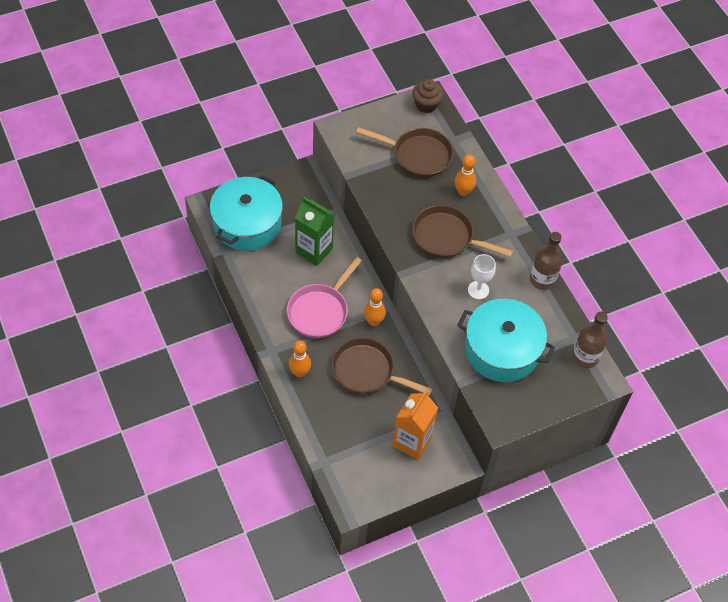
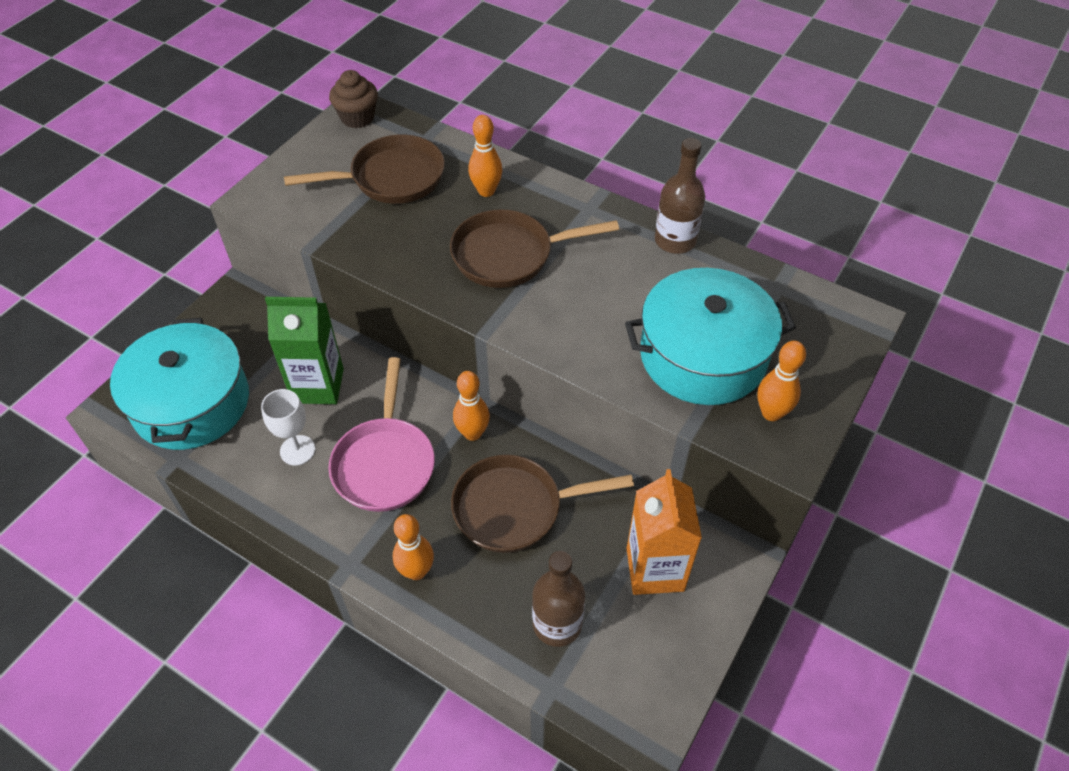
camera: 30 degrees left, 5 degrees down
white goblet [468,254,496,300] -> white goblet moved to [261,389,315,465]
brown bottle [572,311,608,368] -> brown bottle moved to [532,551,585,647]
none -> orange bowling pin [757,341,806,421]

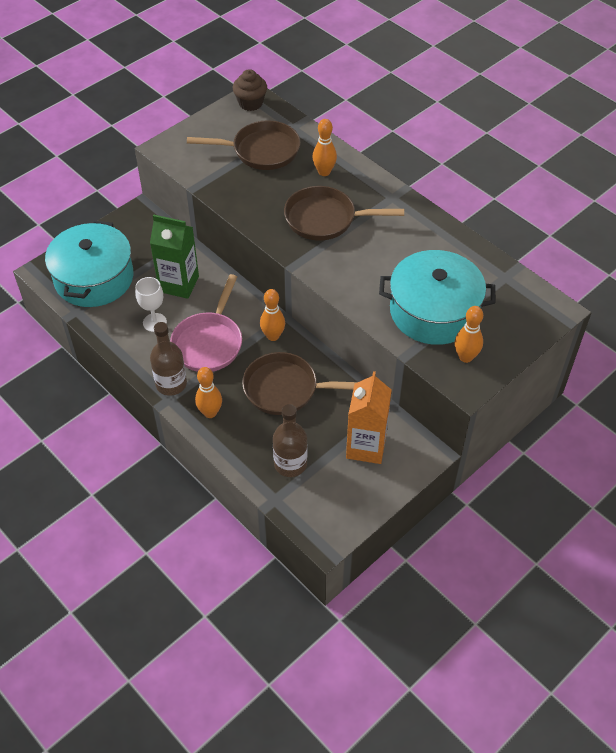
camera: 15 degrees right, 0 degrees up
brown bottle [655,138,705,254] -> brown bottle moved to [150,322,187,396]

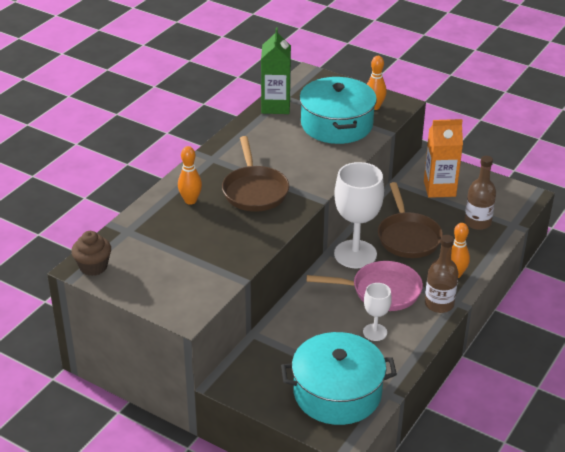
camera: 105 degrees left, 15 degrees down
green carton [150,215,199,299] -> green carton moved to [261,28,291,114]
brown pan [187,120,301,170] -> none
orange bowling pin [260,289,285,341] -> white goblet [334,162,384,268]

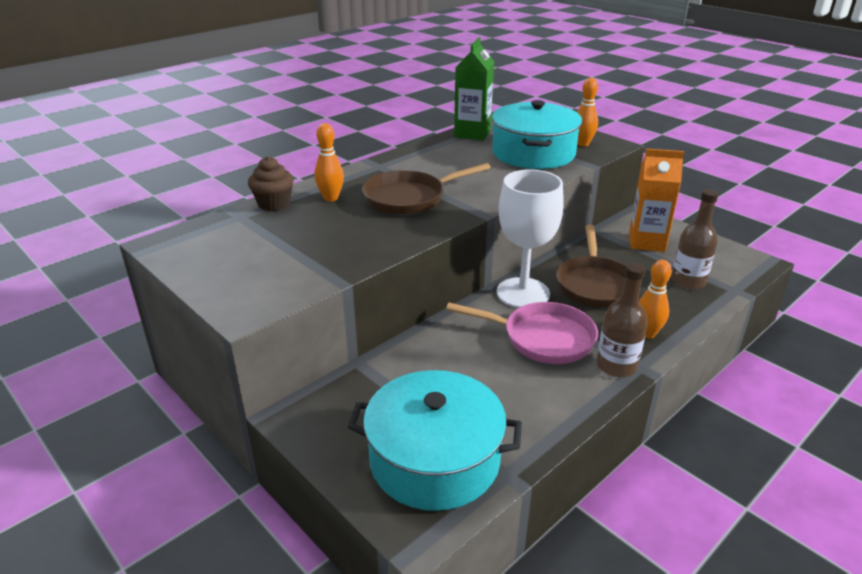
camera: 15 degrees right, 5 degrees down
brown cupcake [71,231,111,276] -> brown cupcake moved to [248,156,294,211]
brown pan [222,136,289,212] -> brown pan turned 60 degrees clockwise [362,163,491,215]
white goblet [363,283,392,341] -> none

